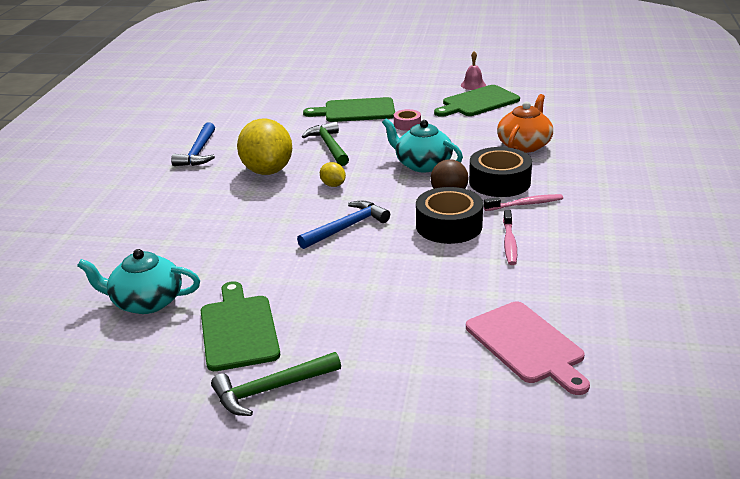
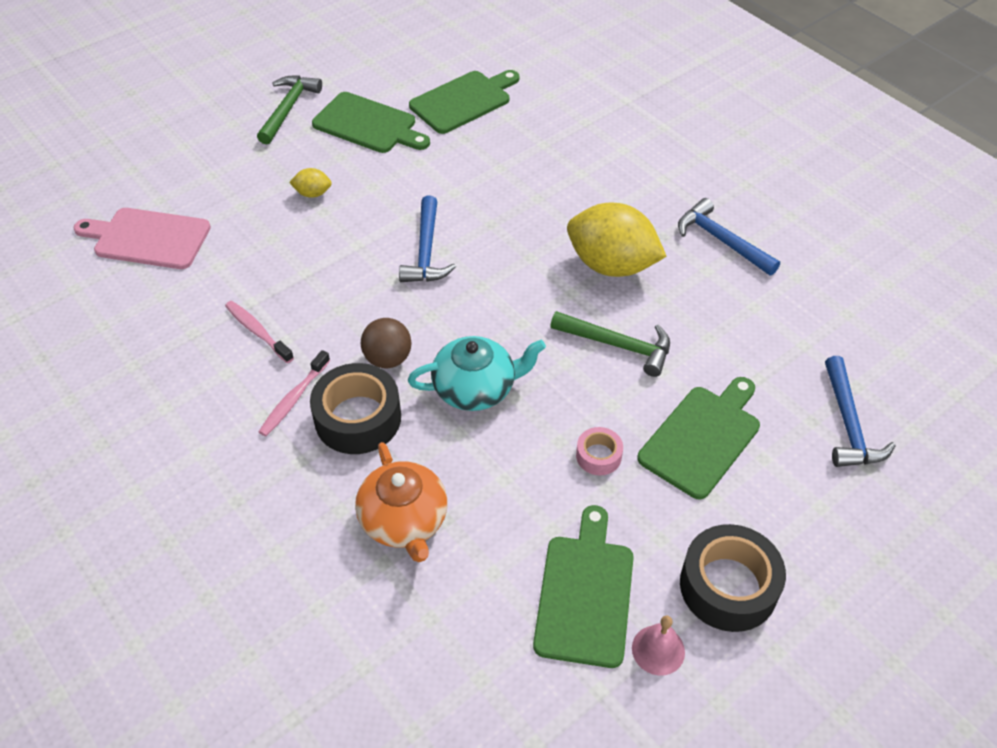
camera: 130 degrees right, 20 degrees up
turquoise teapot [77,249,200,314] -> green cutting board [409,70,519,134]
yellow lemon [320,162,346,187] -> yellow lemon moved to [289,168,332,198]
black tape [416,187,483,244] -> black tape moved to [680,524,786,632]
none -> blue hammer [825,356,896,467]

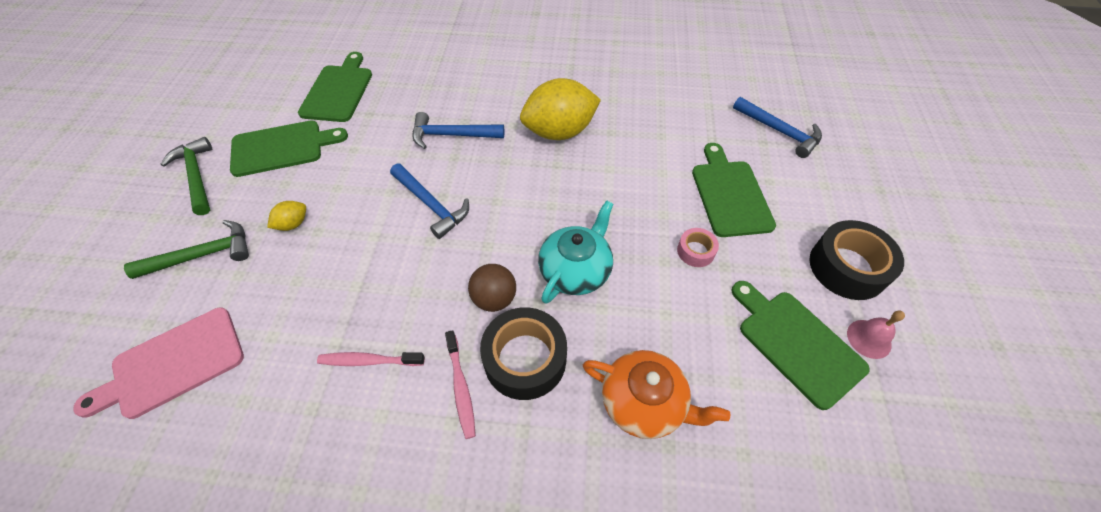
camera: 45 degrees left, 5 degrees up
green hammer [550,311,670,377] -> green hammer moved to [124,220,249,279]
blue hammer [678,198,780,276] -> blue hammer moved to [413,112,504,149]

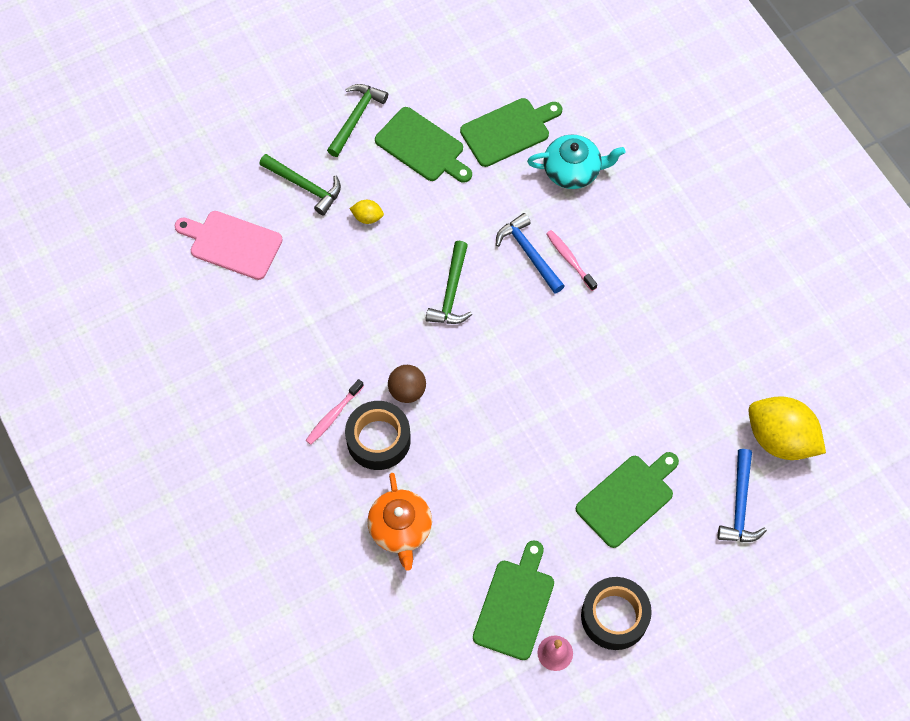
camera: 55 degrees right, 10 degrees up
pink toothbrush [317,352,425,366] -> pink toothbrush moved to [546,230,597,291]
blue hammer [390,163,469,239] -> green hammer [426,241,472,324]
yellow lemon [520,78,601,140] -> yellow lemon moved to [748,396,826,460]
turquoise teapot [538,200,613,304] -> turquoise teapot moved to [527,134,625,189]
pink tape [677,228,719,267] -> none

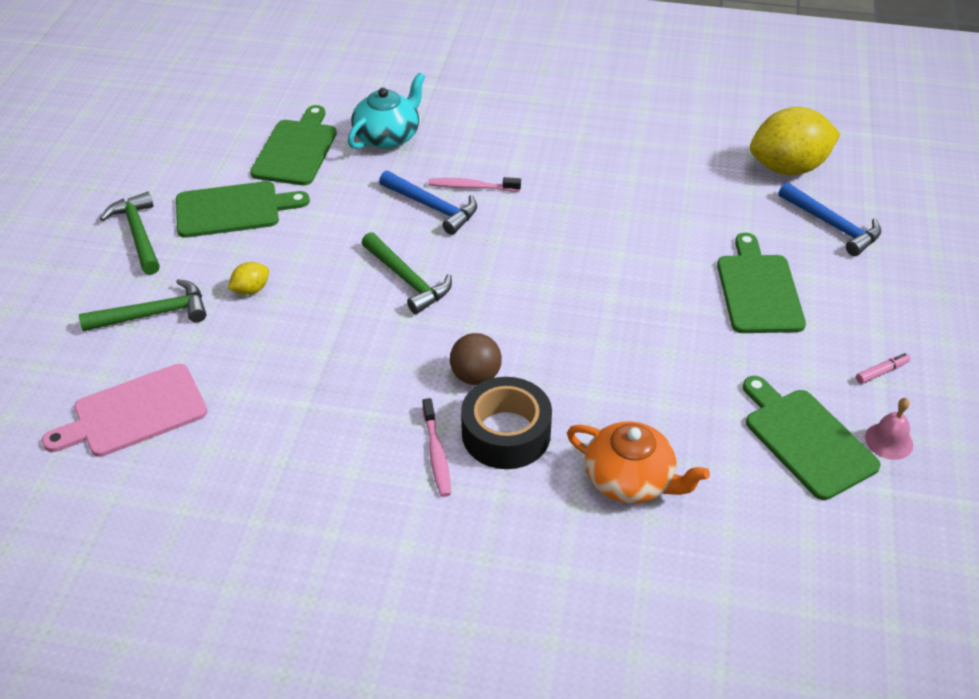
camera: 50 degrees left, 20 degrees down
blue hammer [496,213,565,294] -> blue hammer turned 150 degrees counterclockwise [379,171,477,235]
black tape [581,577,652,650] -> pink marker [856,353,910,384]

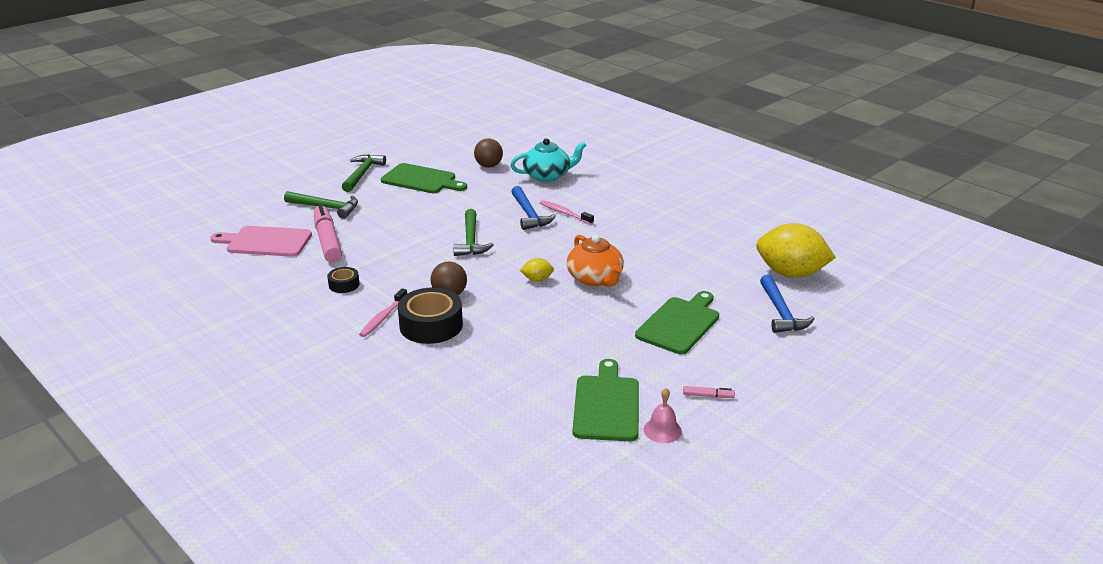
camera: 35 degrees right, 15 degrees down
yellow lemon [228,262,269,295] -> yellow lemon moved to [520,258,554,282]
green cutting board [250,105,337,185] -> brown ball [474,139,503,168]
orange teapot [567,421,710,504] -> orange teapot moved to [567,235,624,286]
none -> pink marker [314,204,342,262]
none -> black tape [327,267,360,293]

